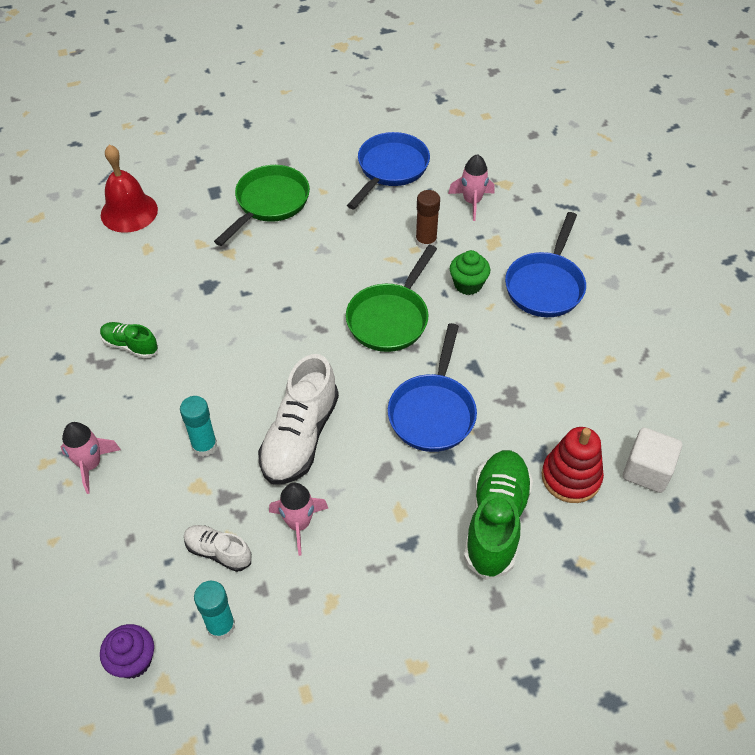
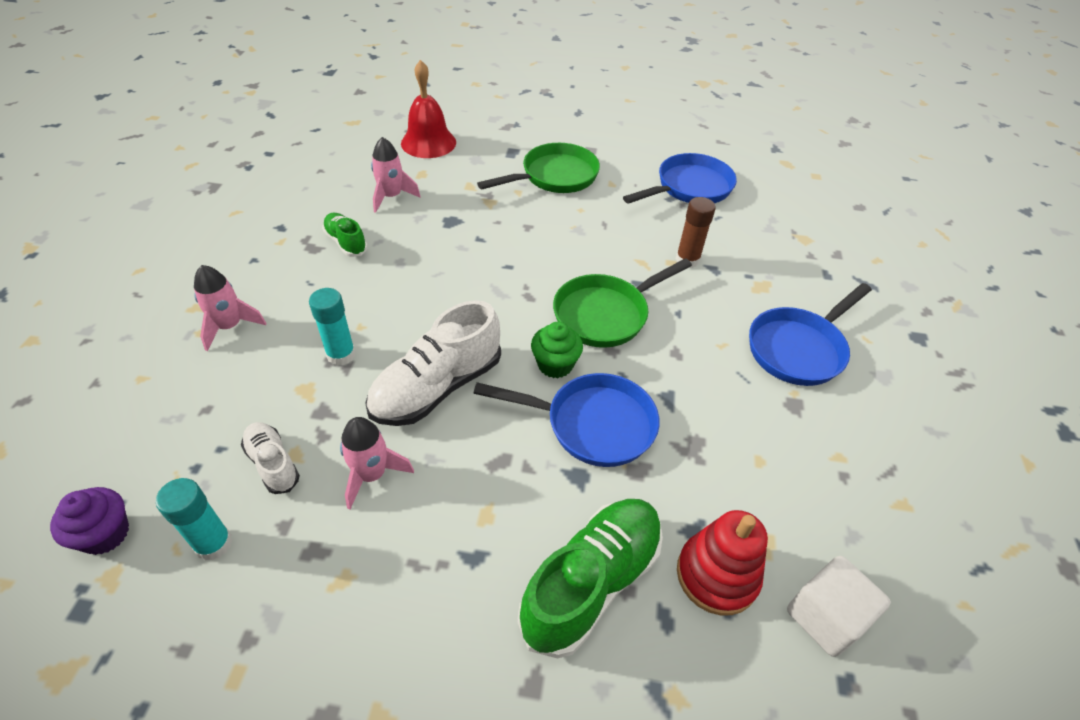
camera: 25 degrees right, 5 degrees down
blue pan [388,323,477,452] -> blue pan turned 120 degrees counterclockwise [474,373,660,467]
pink rocket [448,154,494,221] -> pink rocket moved to [371,137,421,213]
green cupcake [450,250,490,295] -> green cupcake moved to [531,322,583,378]

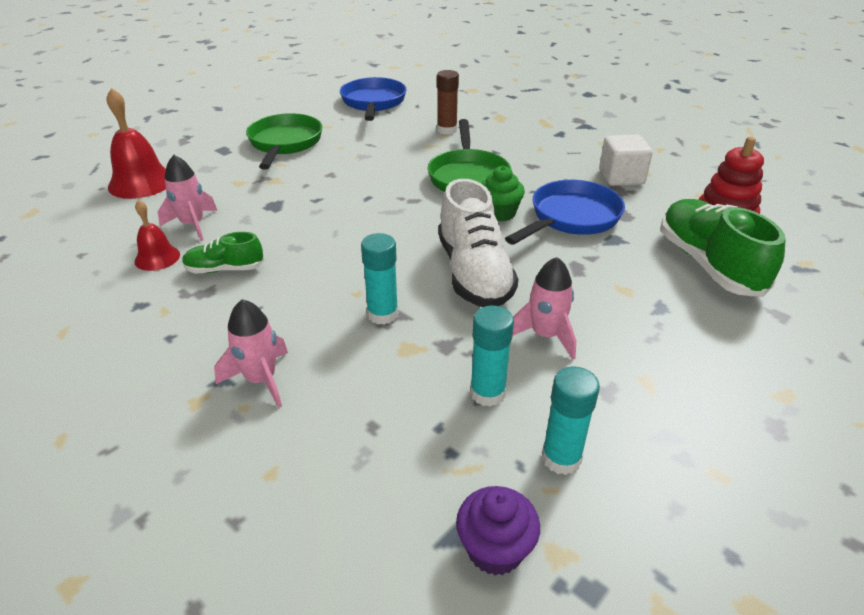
camera: 55 degrees left, 10 degrees down
white shoe [241,422,300,494] -> turquoise glue stick [470,305,514,407]
blue pan [749,283,872,386] -> none
white cube [787,556,891,657] -> white cube moved to [599,135,653,186]
none -> red bell [135,200,180,271]

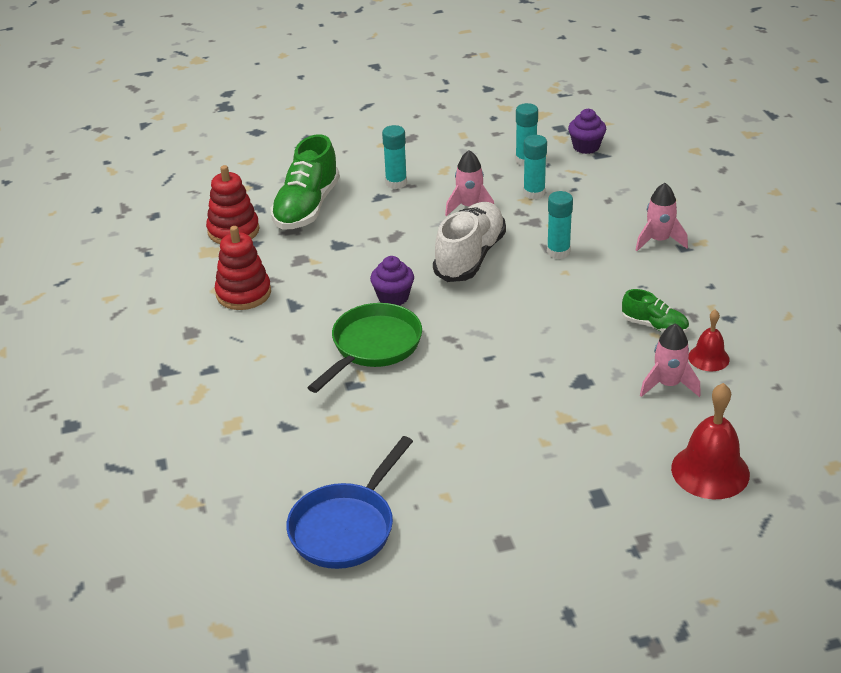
camera: 145 degrees left, 0 degrees up
green pan [246,113,323,169] -> none
brown glue stick [437,70,459,135] -> none
green cupcake [481,166,525,222] -> purple cupcake [370,256,414,305]
blue pan [505,180,625,245] -> none
white cube [599,135,653,186] -> red stacking toy [215,226,271,310]
none -> turquoise glue stick [382,125,407,189]

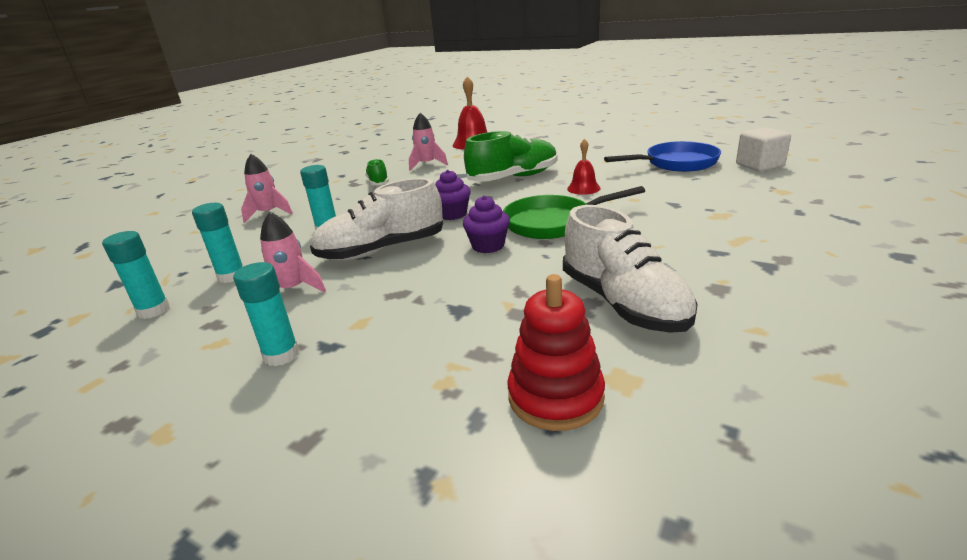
camera: 135 degrees left, 10 degrees down
red stacking toy [215,226,271,310] -> white shoe [563,205,698,333]
green shoe [270,134,340,230] -> green shoe moved to [464,131,557,182]
purple cupcake [568,109,606,154] -> purple cupcake moved to [435,170,471,220]
red bell [688,309,730,371] -> red bell moved to [567,139,601,195]
none -> white cube [736,127,791,172]

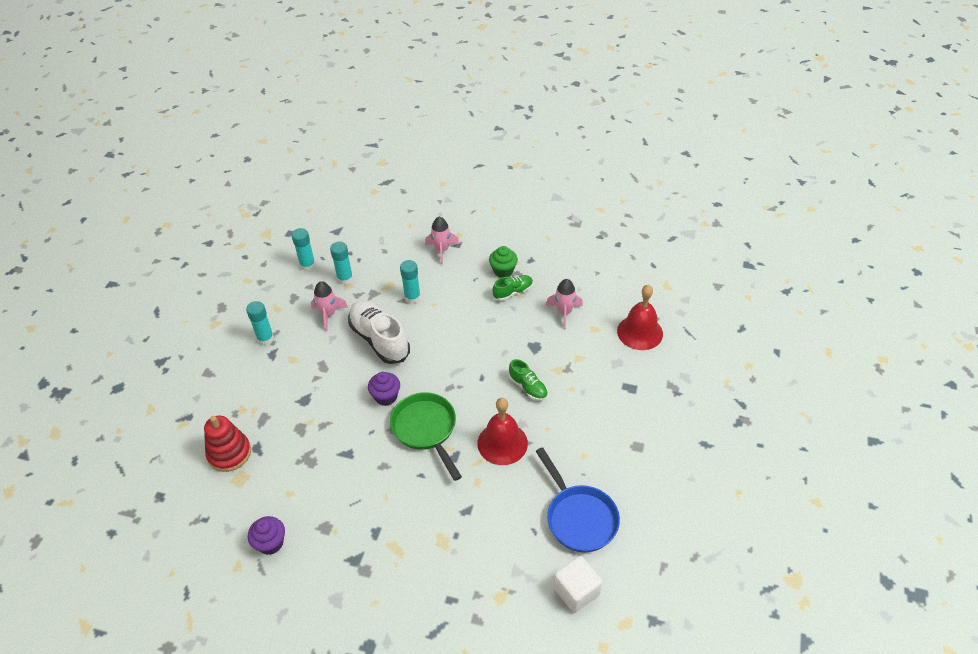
camera: 75 degrees right, 20 degrees up
purple cupcake [435,170,471,220] -> purple cupcake moved to [248,516,285,555]
green shoe [464,131,557,182] -> green shoe [509,359,548,401], size x0.53
white shoe [563,205,698,333] -> none
red bell [567,139,601,195] -> red bell [477,398,528,465], size x1.72
none -> green cupcake [489,246,518,278]

